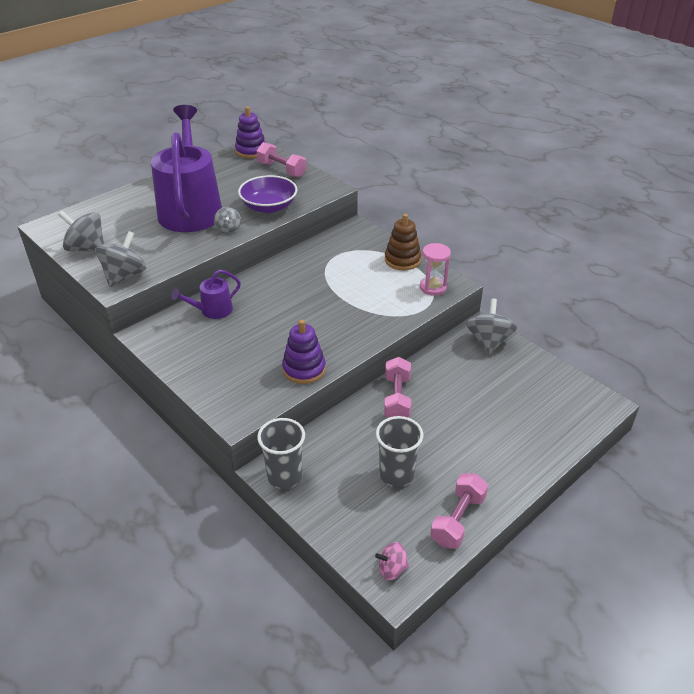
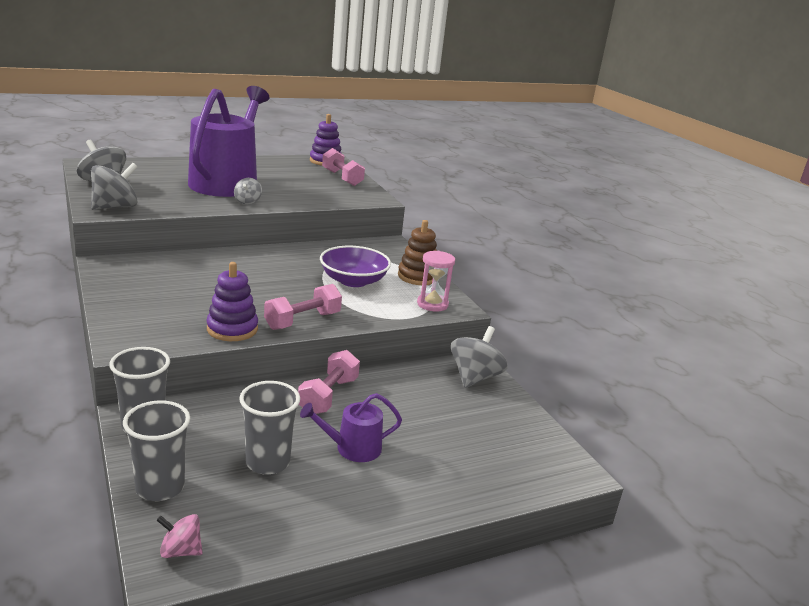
camera: 15 degrees right, 15 degrees down
purple watering can [171,270,241,319] -> purple watering can moved to [300,393,402,462]
purple bowl [238,175,297,213] -> purple bowl moved to [320,246,391,287]
pink dumbbell [430,473,488,549] -> pink dumbbell moved to [264,284,342,330]
none -> grey cup [123,401,190,501]

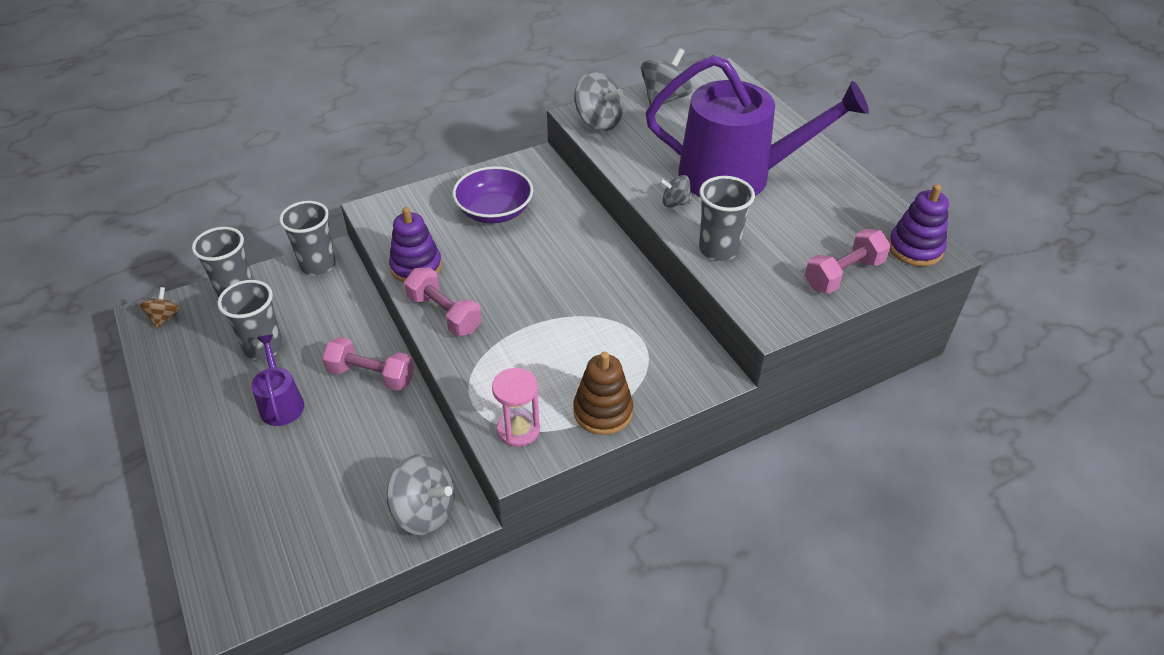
camera: 90 degrees right, 20 degrees up
pink spinning top [156,514,203,558] -> brown spinning top [140,287,180,329]
purple bowl [320,246,391,287] -> purple bowl moved to [453,166,533,223]
none -> grey cup [699,176,755,261]

